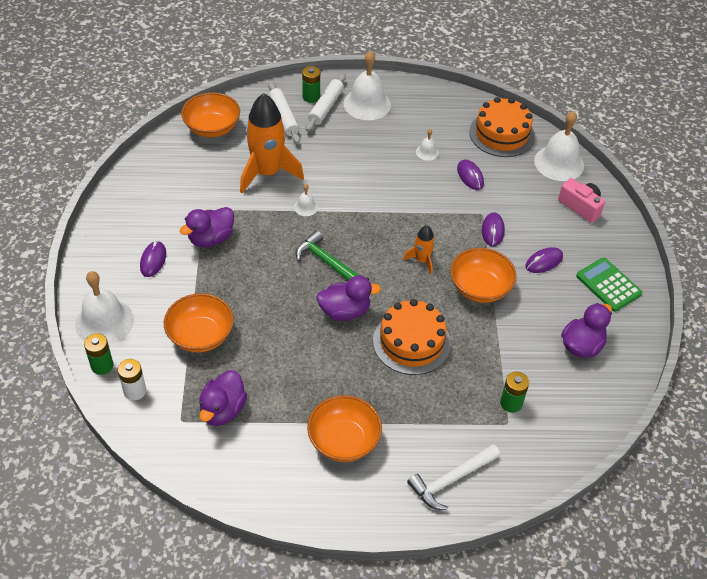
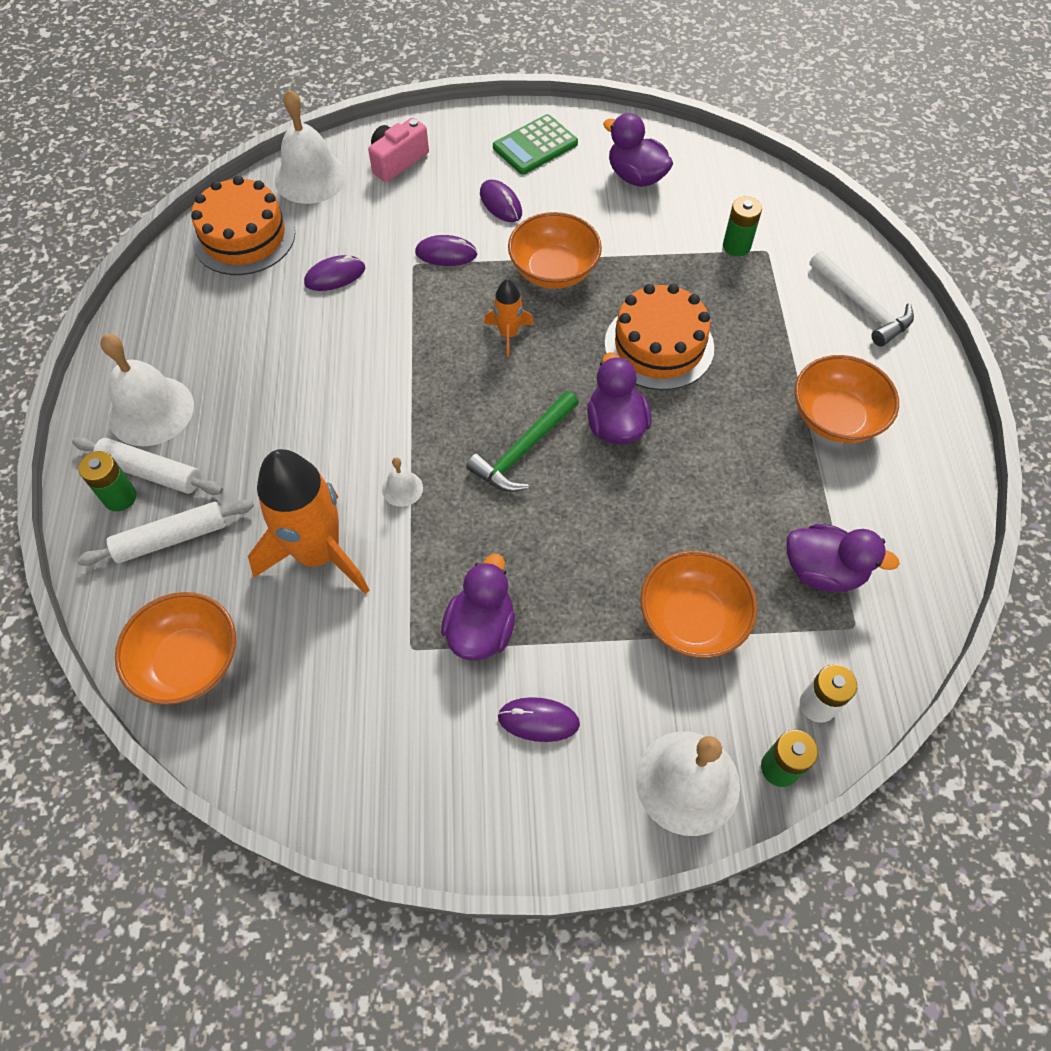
camera: 90 degrees left, 10 degrees up
purple duck [180,207,234,247] -> purple duck turned 120 degrees counterclockwise [441,554,515,661]
white bell [416,129,439,161] -> none

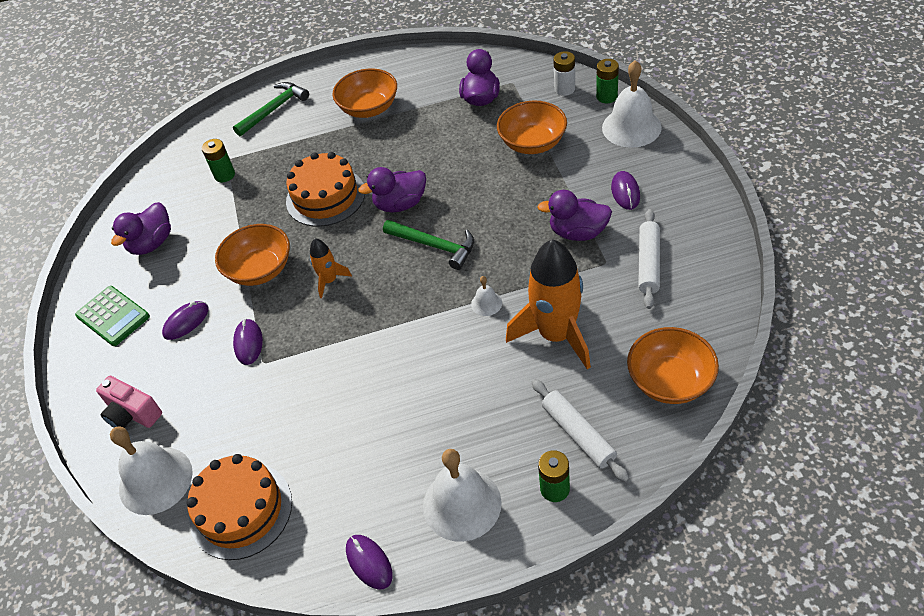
camera: 95 degrees left, 10 degrees down
white rolling pin [72,437,223,495] -> white rolling pin moved to [638,209,660,309]
purple mouse [304,255,365,291] -> purple mouse moved to [346,535,393,589]
white hammer [809,251,914,346] -> green hammer [233,82,309,136]

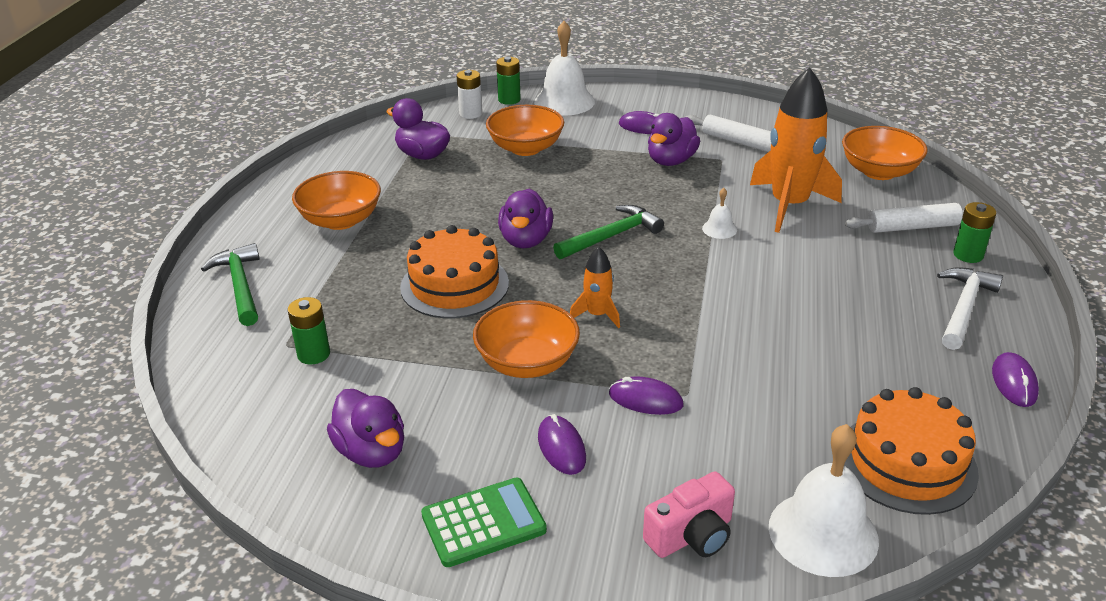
camera: 70 degrees left, 15 degrees down
purple mouse [346,535,393,589] -> purple mouse turned 75 degrees counterclockwise [992,352,1039,407]
white bell [423,449,502,542] -> white hammer [937,267,1003,350]

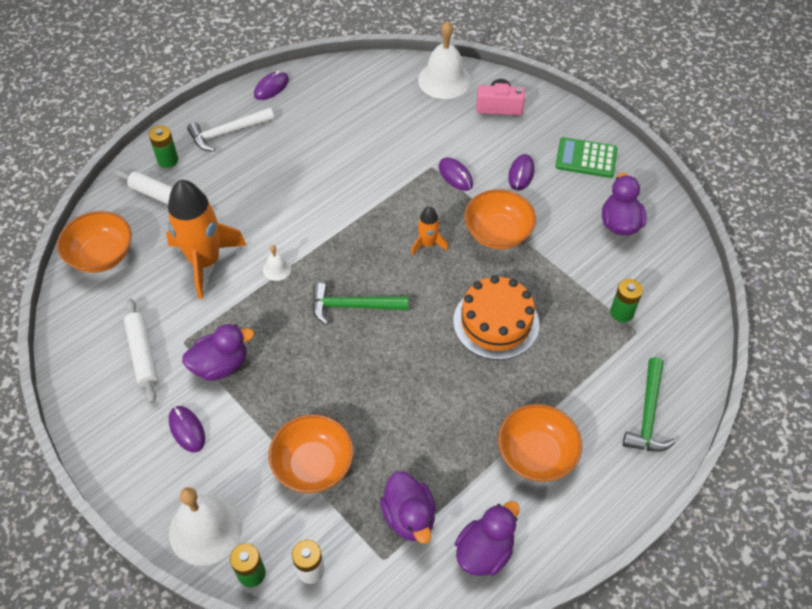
camera: 145 degrees left, 20 degrees up
purple duck [498,189,553,248] -> purple duck moved to [455,501,520,576]
orange cake [844,387,979,515] -> none

